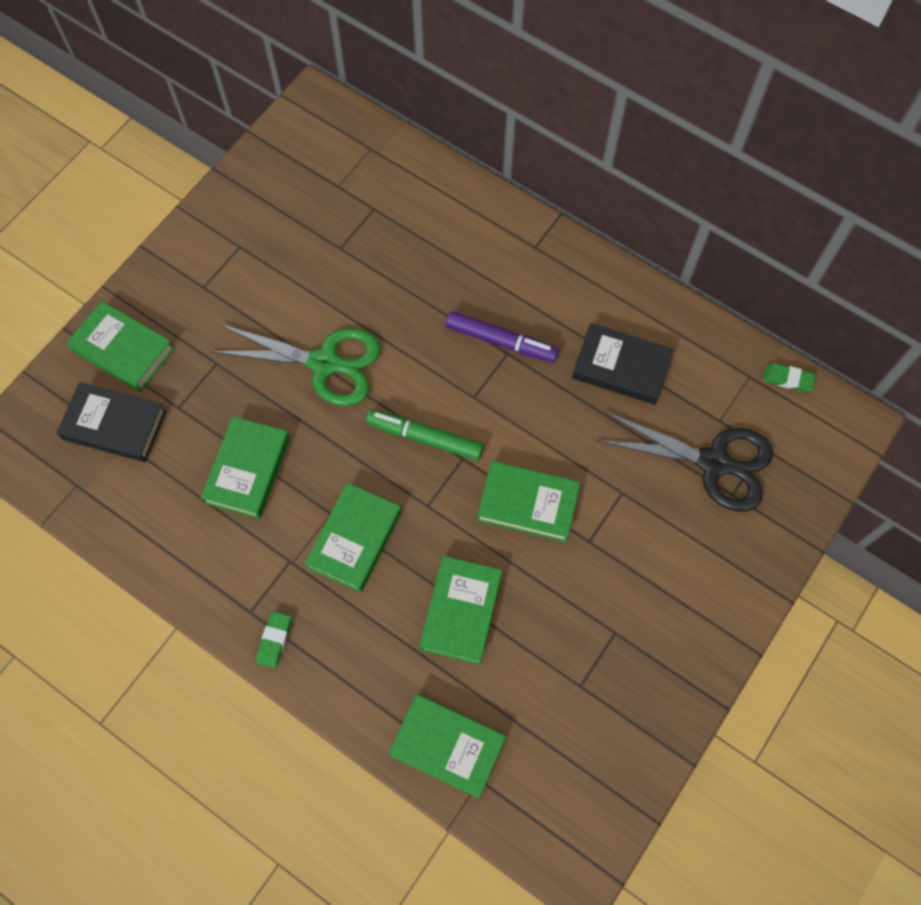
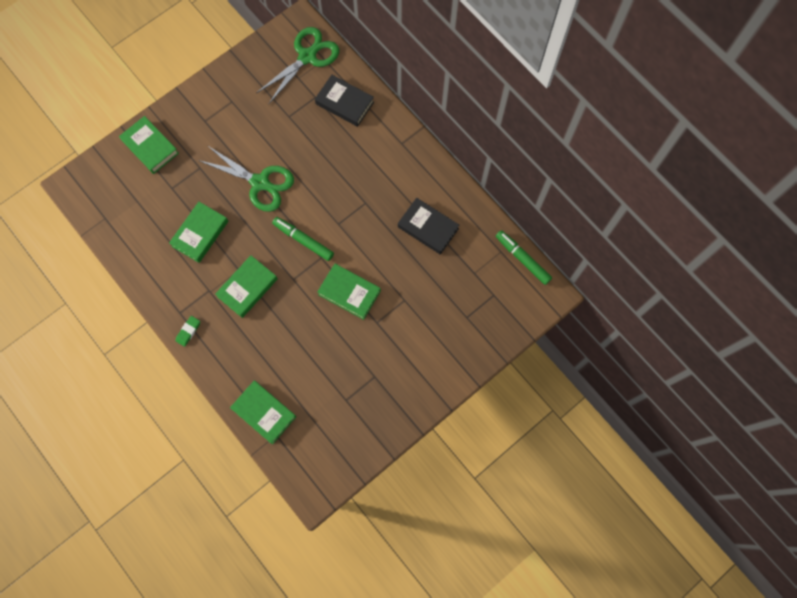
camera: 15 degrees right, 5 degrees up
black book [57,382,166,462] -> black book moved to [315,75,374,127]
green book [419,556,502,665] -> none
purple marker [445,311,559,362] -> none
black scissors [596,412,773,511] -> none
green eraser [763,363,816,392] -> green marker [496,230,552,285]
none -> green scissors [256,27,339,104]

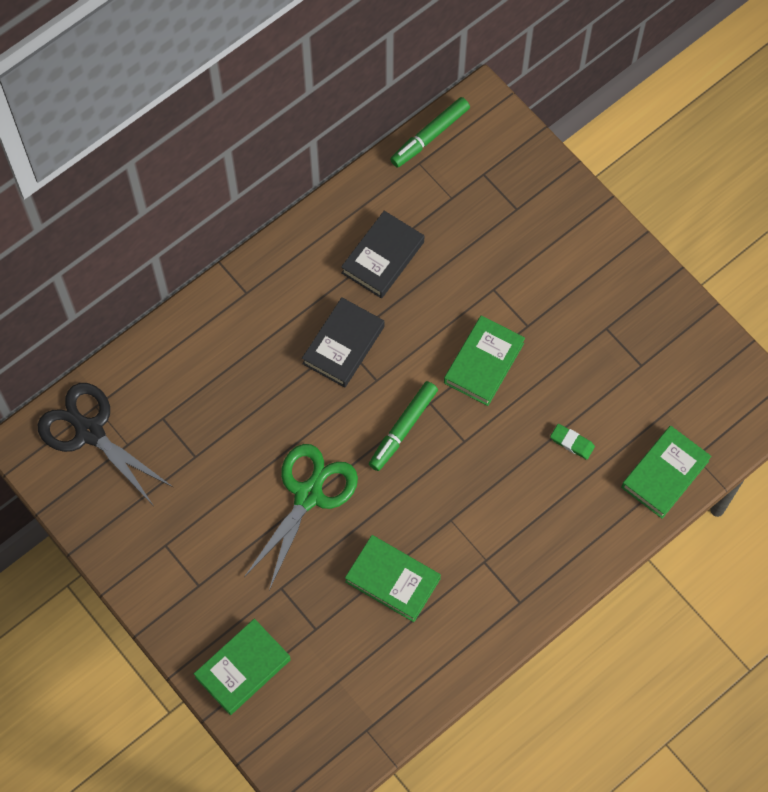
camera: 90 degrees left, 5 degrees down
green eraser [176,316,200,347] -> green eraser moved to [550,424,595,460]
green book [215,255,278,318] -> none
green scissors [256,27,339,104] -> black scissors [37,383,174,505]
black book [315,75,374,127] -> black book moved to [302,297,384,388]

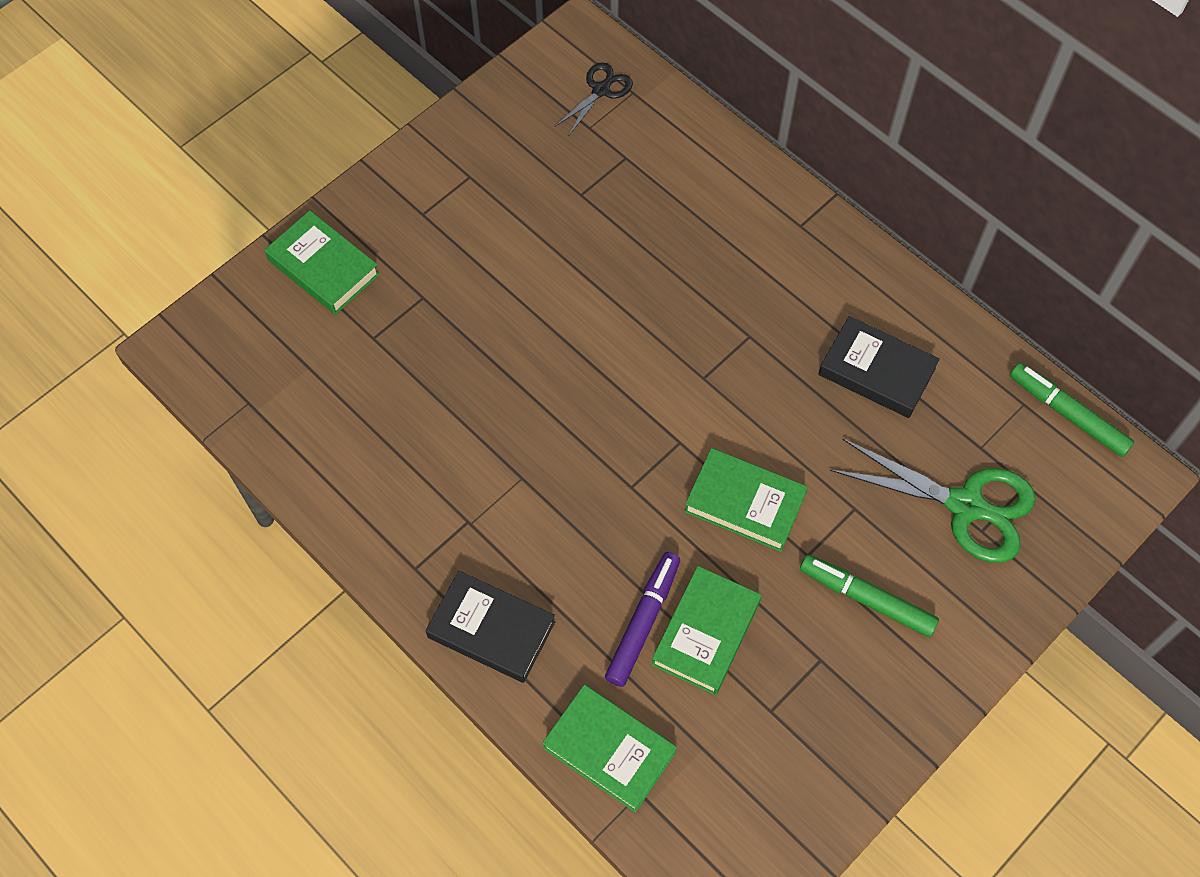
camera: 85 degrees right, 5 degrees down
black scissors [37,383,174,505] -> black scissors [555,62,633,135], size x0.54
green scissors [244,444,358,590] -> green scissors moved to [830,439,1036,563]
black book [302,297,384,388] -> black book moved to [425,571,555,683]
green book [345,535,441,622] -> green book moved to [651,566,761,695]
green marker [369,381,438,471] -> green marker moved to [800,555,939,637]
green eraser [550,424,595,460] -> purple marker [605,552,680,687]

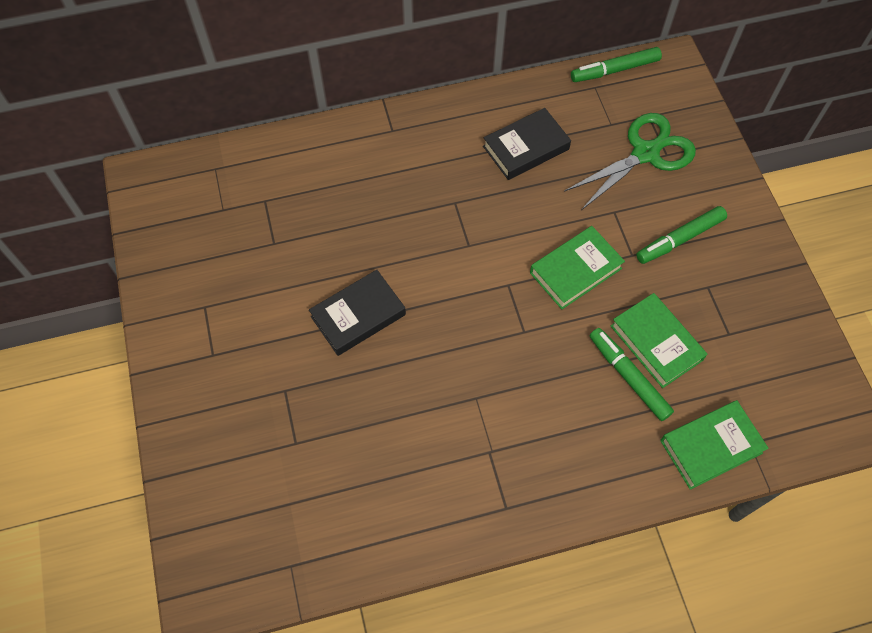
camera: 60 degrees left, 0 degrees up
green book [265,211,380,315] -> none
black book [425,571,555,683] -> black book moved to [309,270,406,356]
black scissors [555,62,633,135] -> none
purple marker [605,552,680,687] -> green marker [590,328,674,421]

